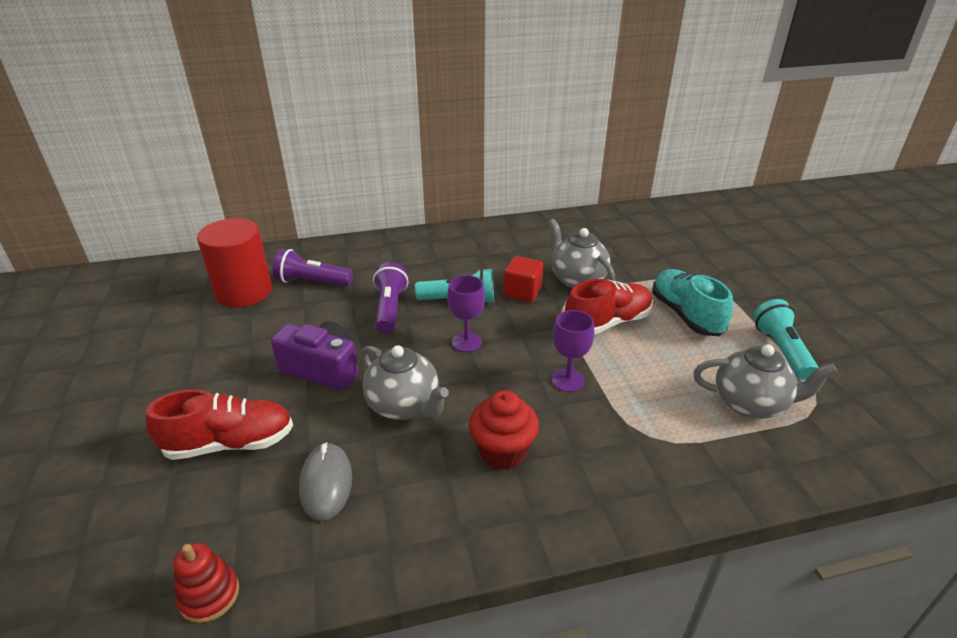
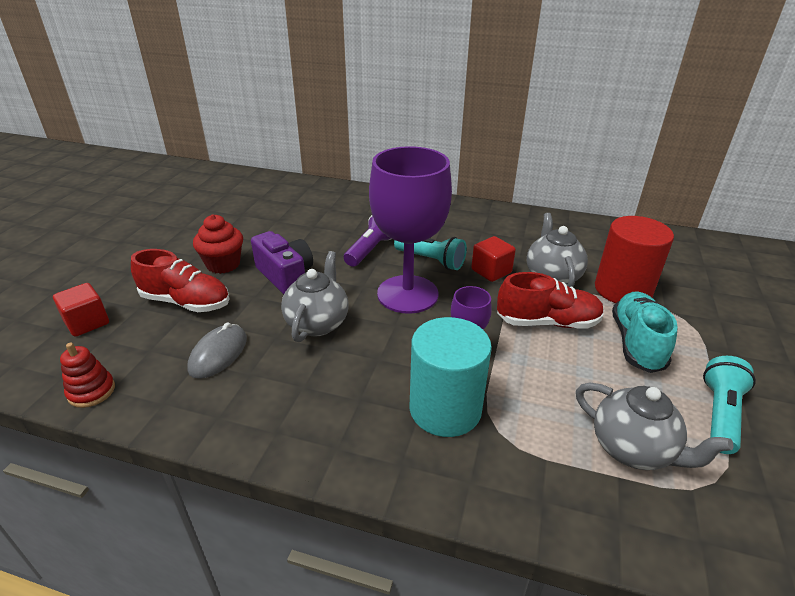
camera: 30 degrees right, 0 degrees up
red cylinder [197,218,272,308] -> red cylinder moved to [595,216,674,303]
purple flashlight [273,249,353,287] -> none
grey teapot [361,345,449,420] -> grey teapot turned 150 degrees counterclockwise [281,251,349,342]
purple goblet [447,275,485,352] -> purple goblet [369,146,452,314], size x2.20
red cupcake [469,390,539,470] -> red cupcake moved to [193,214,243,274]
none -> red cube [53,283,109,337]
none -> turquoise cylinder [410,317,492,437]

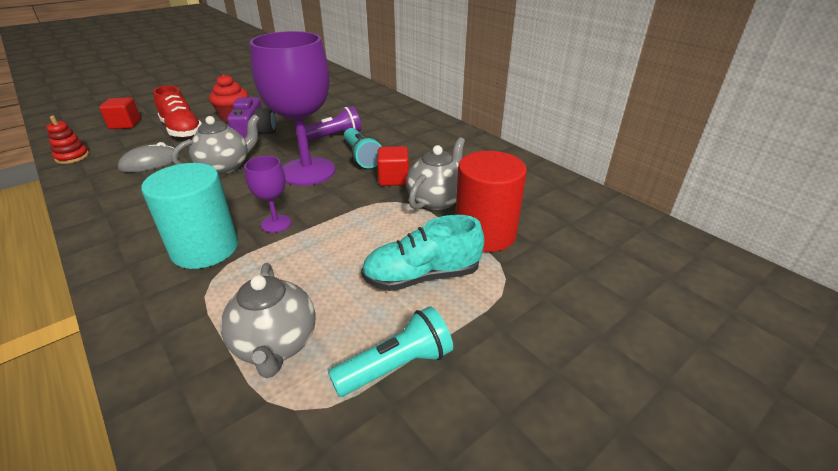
camera: 35 degrees right, 0 degrees up
red shoe [497,272,604,329] -> none
turquoise shoe [612,292,678,373] -> turquoise shoe turned 150 degrees counterclockwise [361,215,484,291]

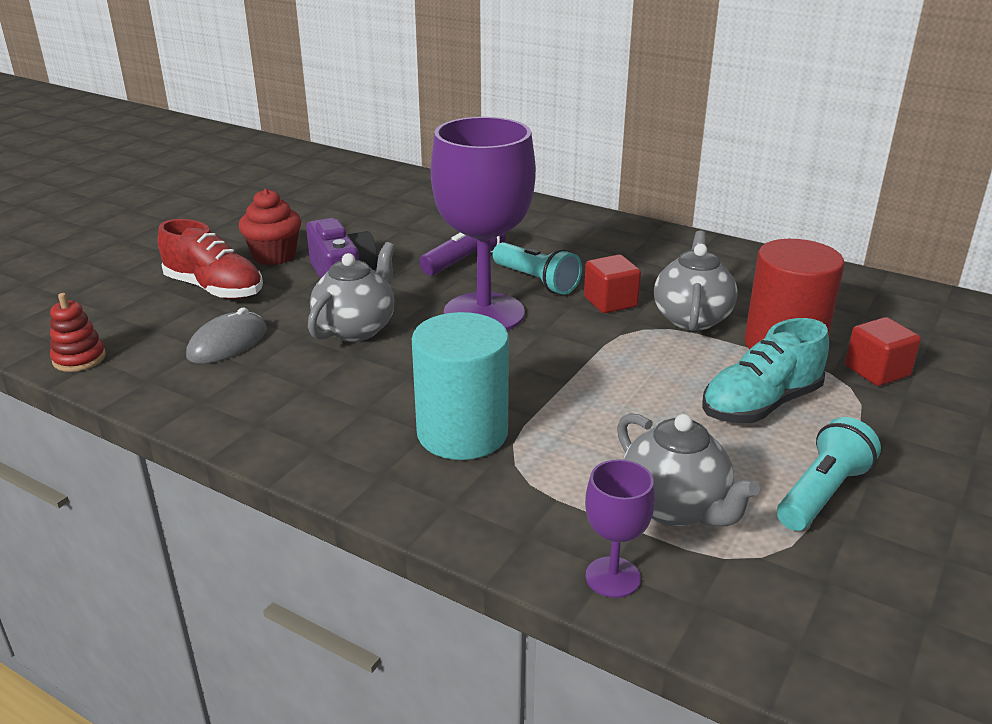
camera: 20 degrees left, 5 degrees down
red cube [99,97,141,129] -> red cube moved to [845,317,921,386]
purple goblet [244,156,291,233] -> purple goblet moved to [585,459,655,598]

